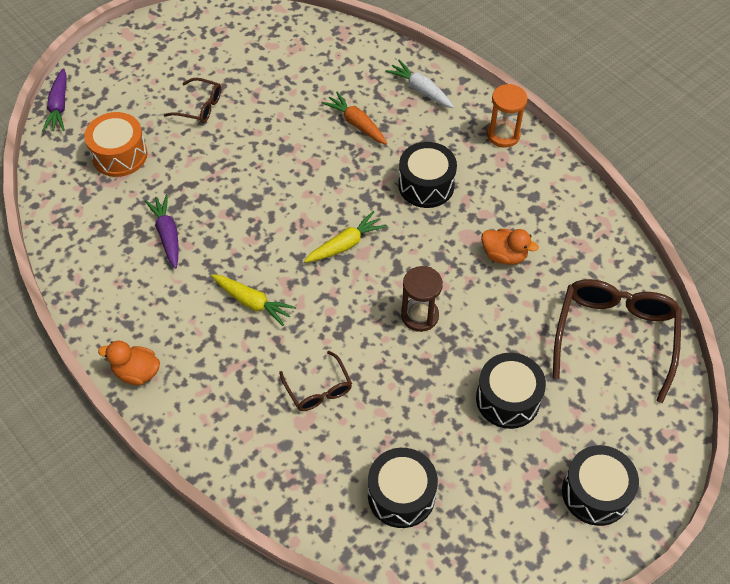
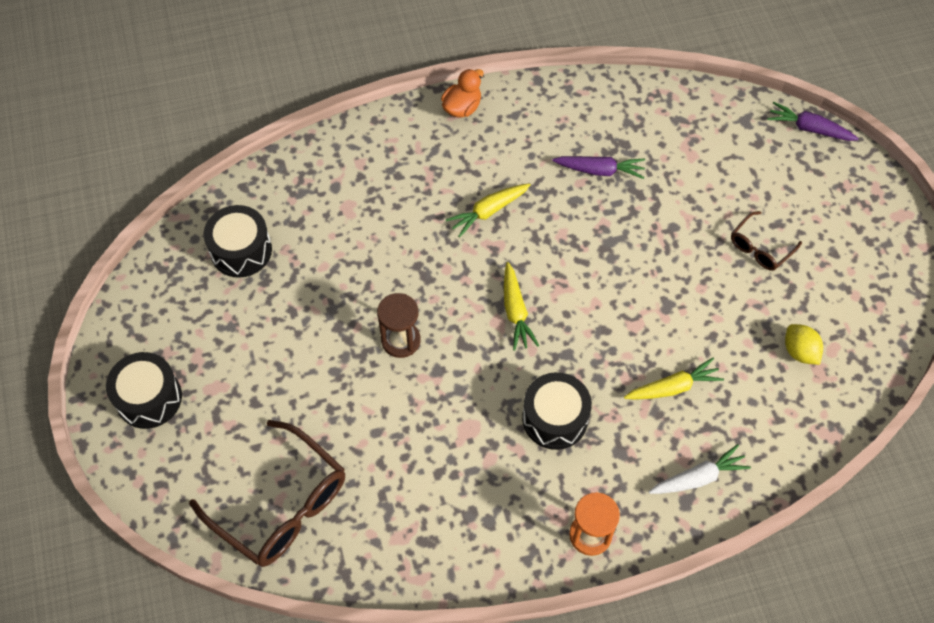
camera: 115 degrees right, 5 degrees up
orange drum [84,112,147,177] -> none
brown glasses [279,351,352,411] -> none
orange carrot [322,92,388,145] -> yellow carrot [624,358,724,400]
black drum [476,353,546,429] -> none
orange duck [481,229,539,265] -> none
none -> yellow lemon [785,324,823,365]

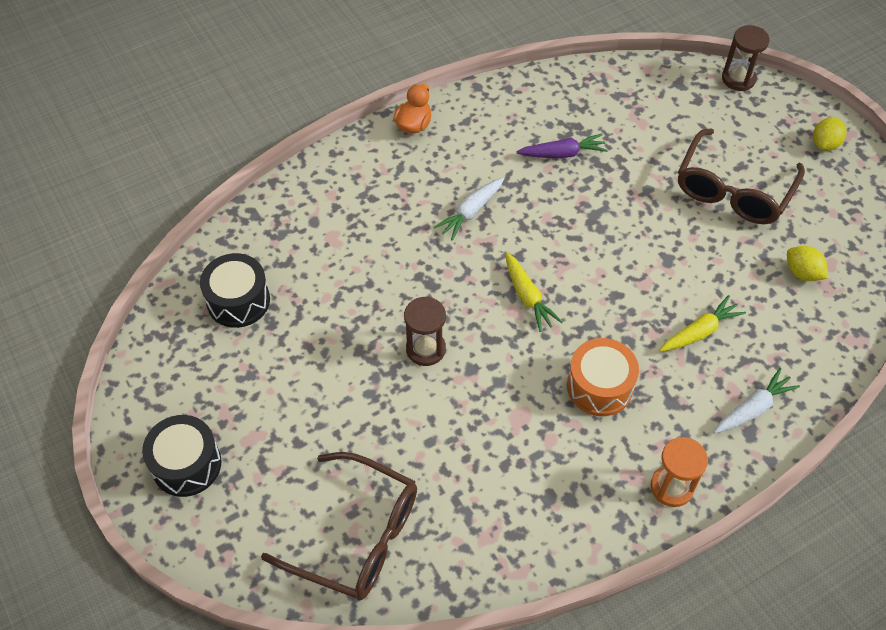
camera: 15 degrees left, 5 degrees down
yellow carrot [446,183,531,237] -> white carrot [434,178,504,240]
black drum [522,372,592,450] -> orange drum [567,338,639,416]
brown glasses [731,211,802,271] -> brown glasses [678,129,805,224], size x1.95
purple carrot [767,102,859,141] -> brown hourglass [722,25,770,91]
none -> yellow lemon [813,117,846,151]

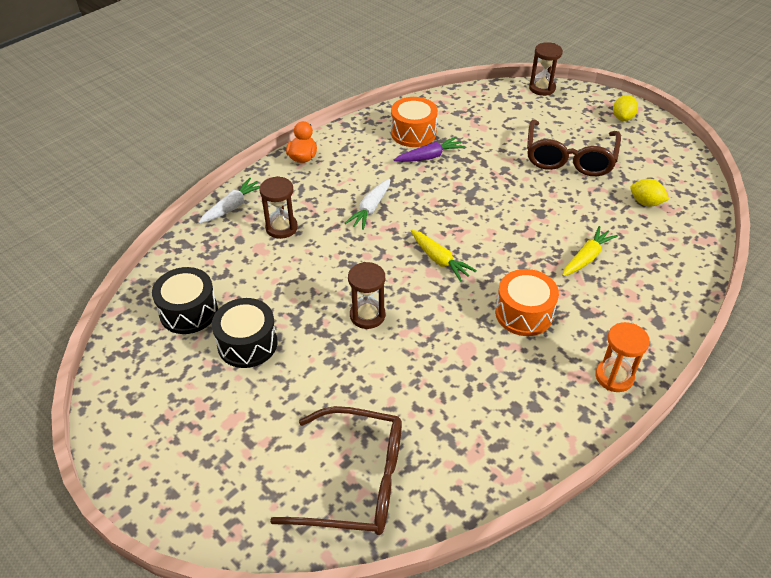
camera: 15 degrees left, 10 degrees down
black drum [142,415,222,497] -> black drum moved to [212,298,278,368]
white carrot [714,368,800,433] -> white carrot moved to [198,178,260,224]
none -> brown hourglass [259,176,298,239]
none -> orange drum [391,97,438,147]

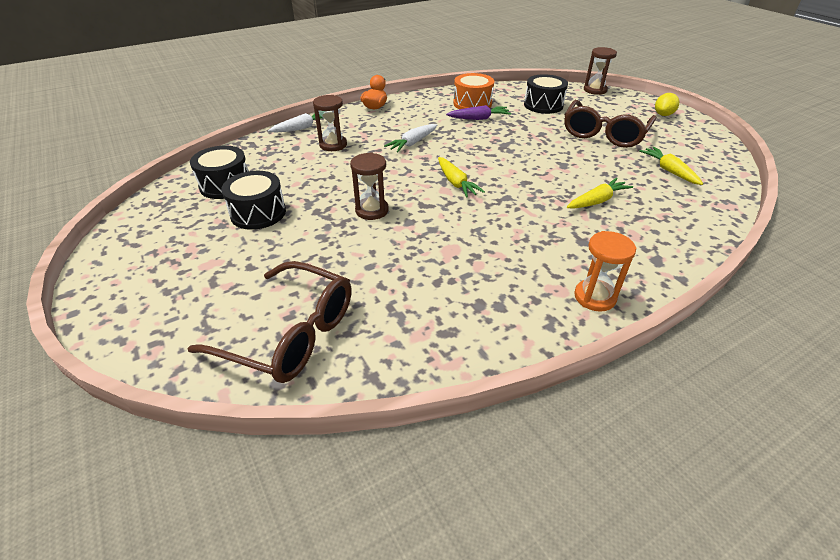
camera: 15 degrees right, 5 degrees down
orange drum [495,269,559,336] -> none
yellow lemon [630,179,669,206] -> yellow carrot [639,147,703,185]
none -> black drum [524,74,568,114]

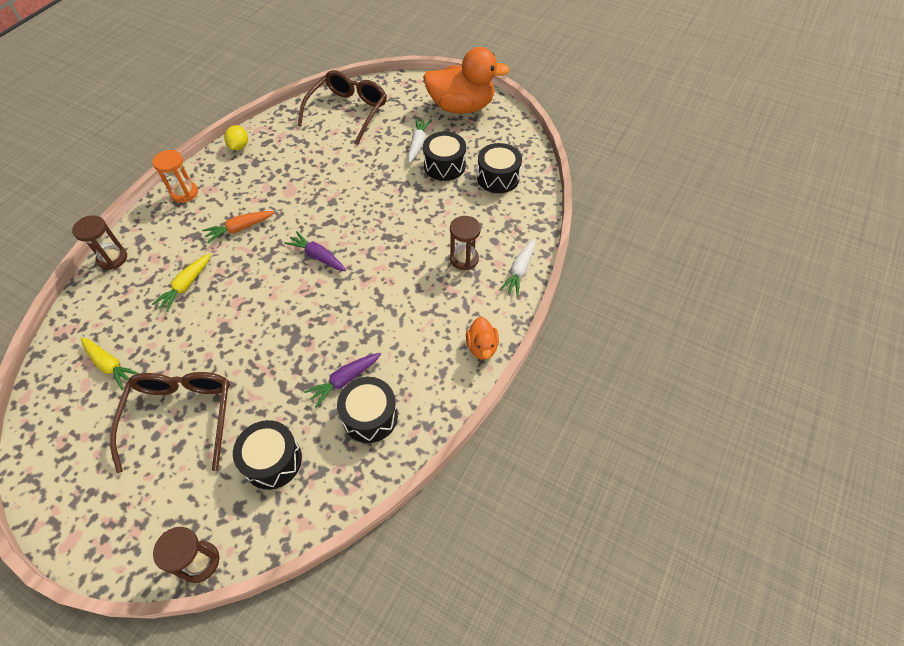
camera: 150 degrees right, 15 degrees up
brown glasses [188,261,351,383] -> brown glasses turned 120 degrees clockwise [298,70,387,145]
brown hourglass [350,153,389,220] -> brown hourglass moved to [72,215,127,270]
white carrot [384,124,437,152] -> white carrot moved to [408,118,432,163]
yellow carrot [438,157,485,198] -> purple carrot [284,231,346,271]
orange drum [453,73,494,109] -> black drum [337,377,398,443]
yellow lemon [655,93,679,116] -> yellow lemon moved to [224,125,248,150]
none -> orange carrot [202,211,275,243]
none -> orange duck [423,47,510,114]

